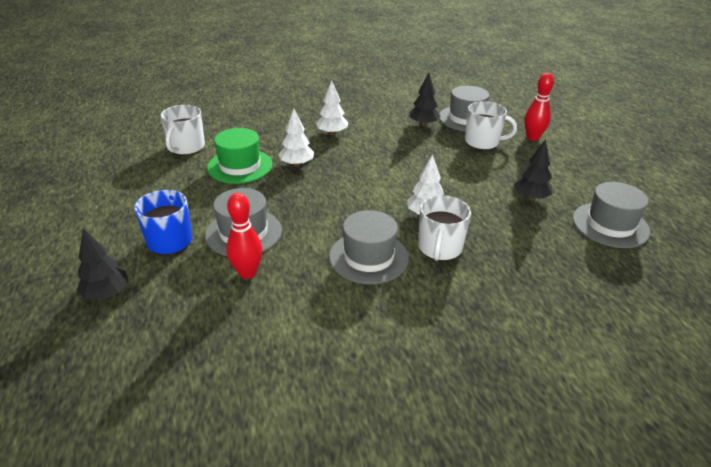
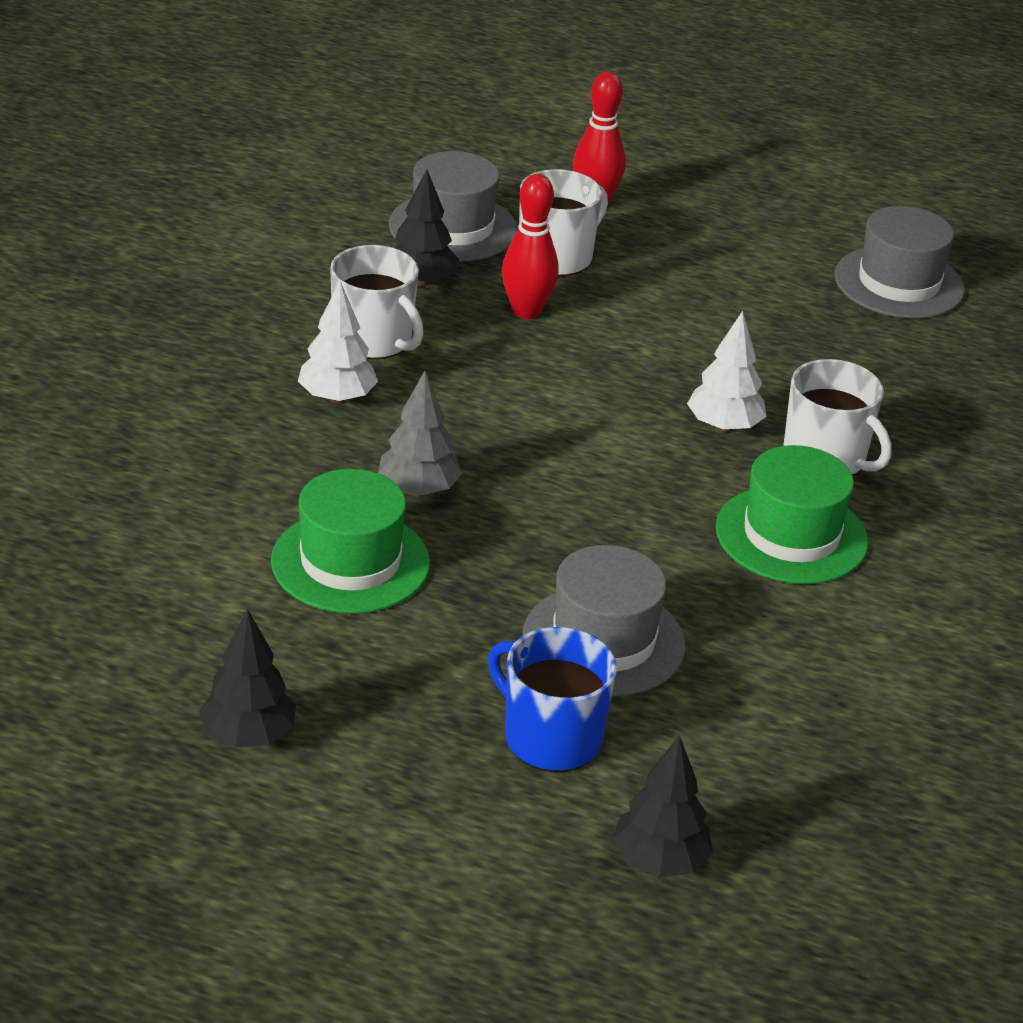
camera: 60 degrees left, 0 degrees up
white mug [160,105,205,155] -> white mug moved to [330,245,424,359]
red bowling pin [226,193,263,279] -> red bowling pin moved to [502,174,559,319]
white tree [279,109,314,167] -> grey tree [378,371,462,496]
grey hat [329,210,409,284] -> green hat [716,445,868,584]
black tree [513,139,552,200] -> black tree moved to [199,610,296,748]

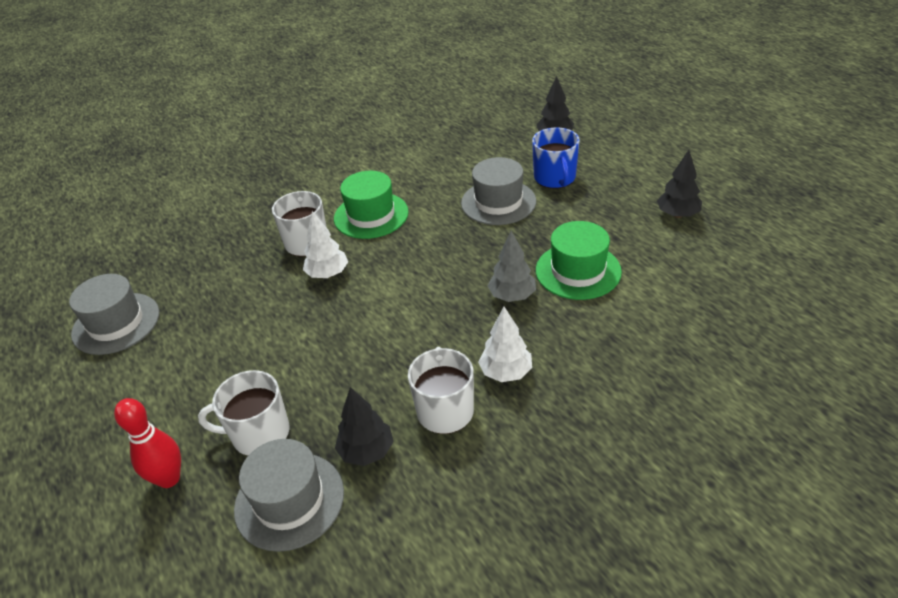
camera: 135 degrees left, 5 degrees up
red bowling pin [502,174,559,319] -> none

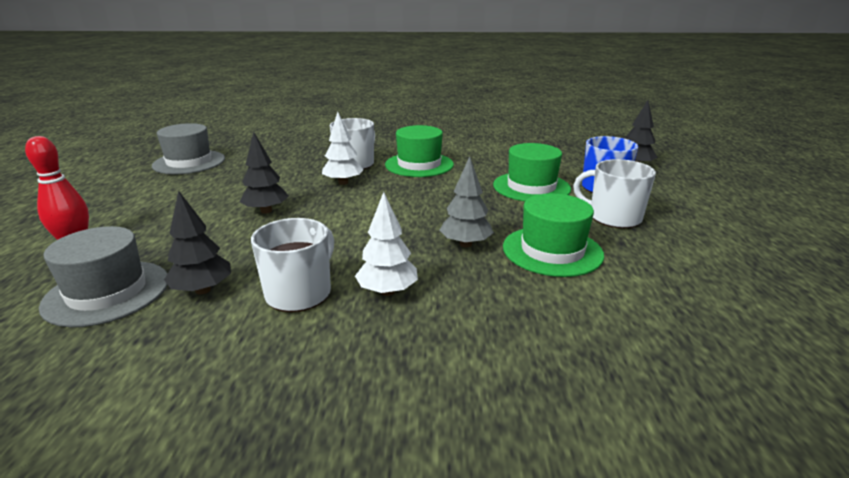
camera: 30 degrees right, 15 degrees down
white mug [198,370,290,456] -> white mug moved to [573,159,656,228]
grey hat [461,157,536,225] -> green hat [493,143,571,201]
black tree [657,150,702,218] -> black tree moved to [240,132,289,214]

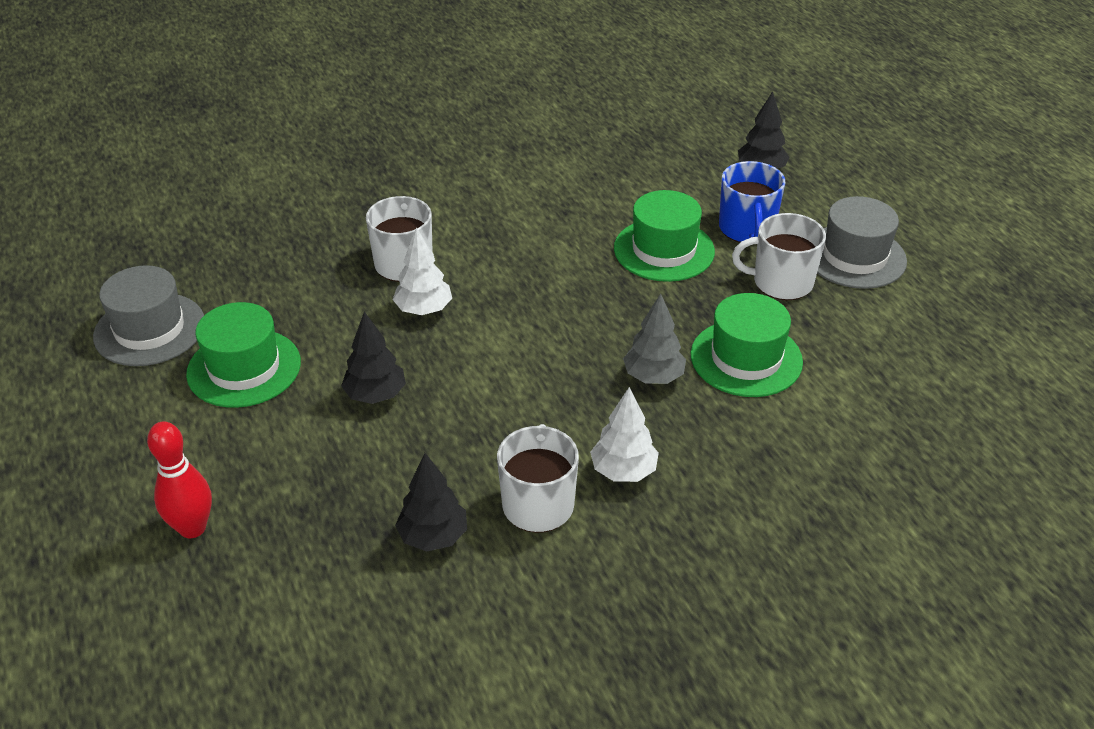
camera: 25 degrees left, 15 degrees up
grey hat [39,226,167,327] -> grey hat moved to [817,196,907,289]
green hat [385,125,454,177] -> green hat moved to [186,302,301,408]

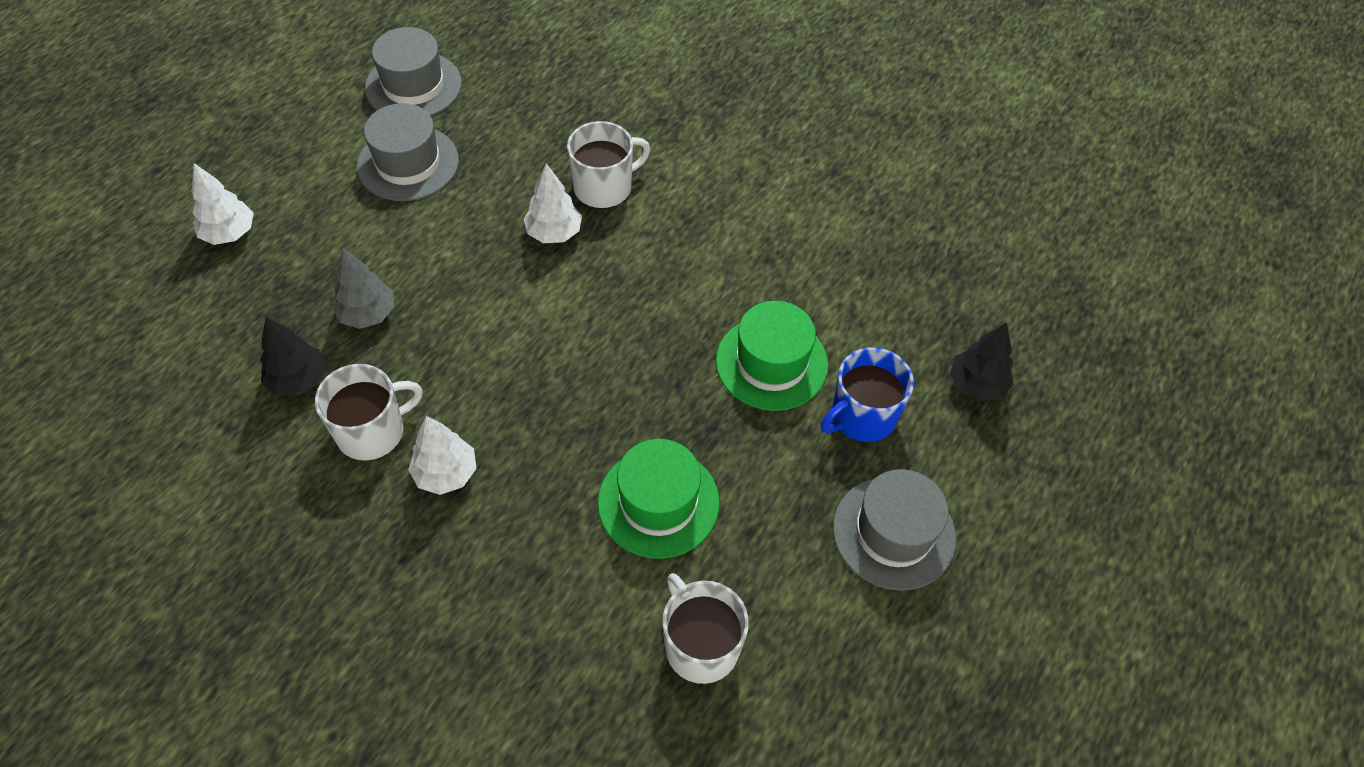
camera: 55 degrees right, 15 degrees up
red bowling pin [147,421,212,538] -> white tree [191,163,254,245]
green hat [186,302,301,408] -> grey hat [357,103,459,201]
black tree [341,311,406,404] -> none
grey tree [623,293,686,384] -> grey tree moved to [332,248,394,329]
white mug [732,213,826,300] -> white mug moved to [662,573,749,684]

